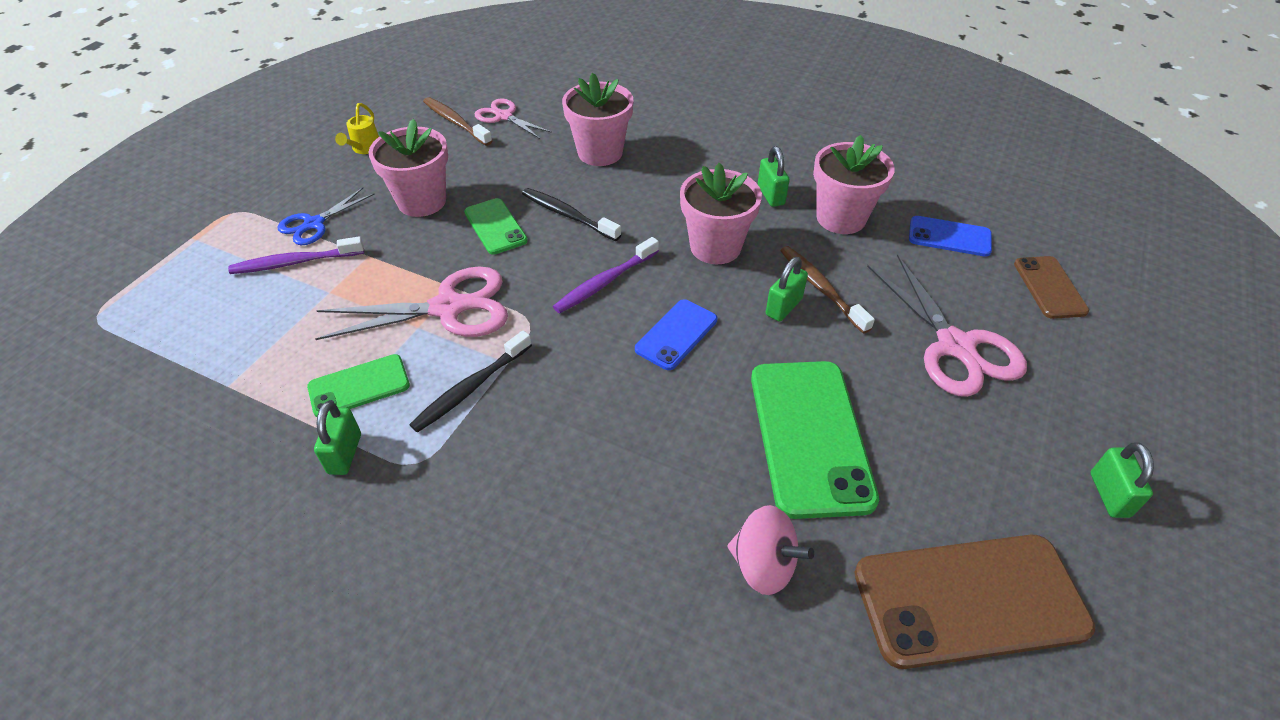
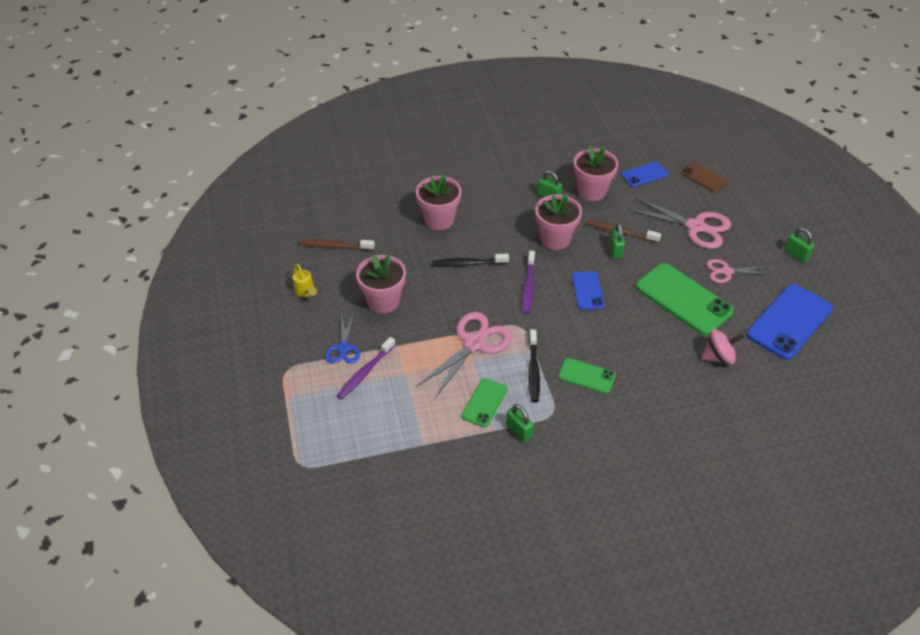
camera: 40 degrees left, 0 degrees up
green phone [464,198,528,255] -> green phone moved to [558,358,616,394]
pink scissors [475,99,552,139] -> pink scissors moved to [707,259,771,283]
brown phone [854,535,1095,669] -> blue phone [746,284,833,360]

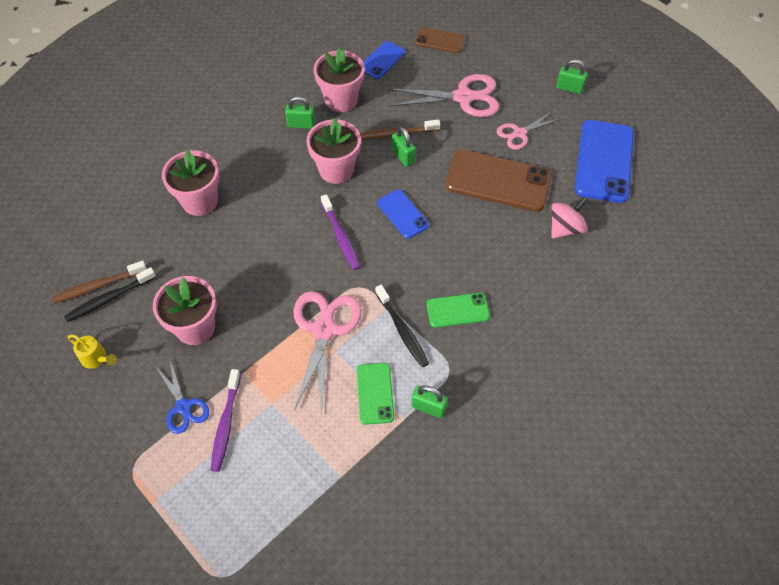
camera: 30 degrees left, 10 degrees up
black toothbrush [432,254,509,267] -> black toothbrush moved to [64,267,156,322]
green phone [636,263,734,336] -> brown phone [445,150,552,212]

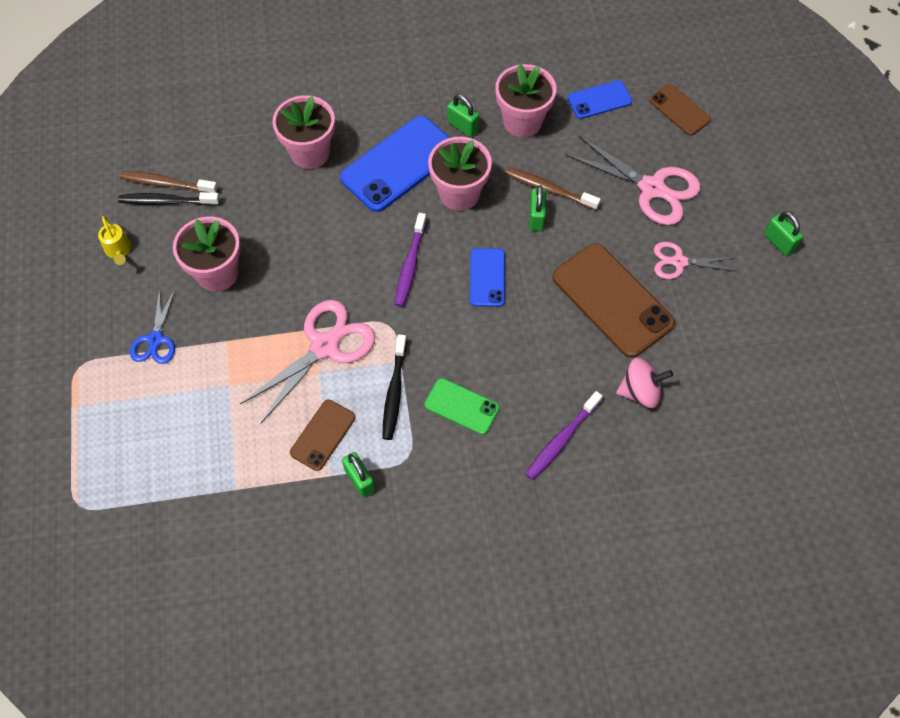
camera: 35 degrees right, 5 degrees up
purple toothbrush [211,369,241,472] -> purple toothbrush moved to [525,391,603,480]
green phone [357,363,394,425] -> brown phone [290,400,356,471]
blue phone [574,120,634,203] -> blue phone moved to [340,116,450,212]

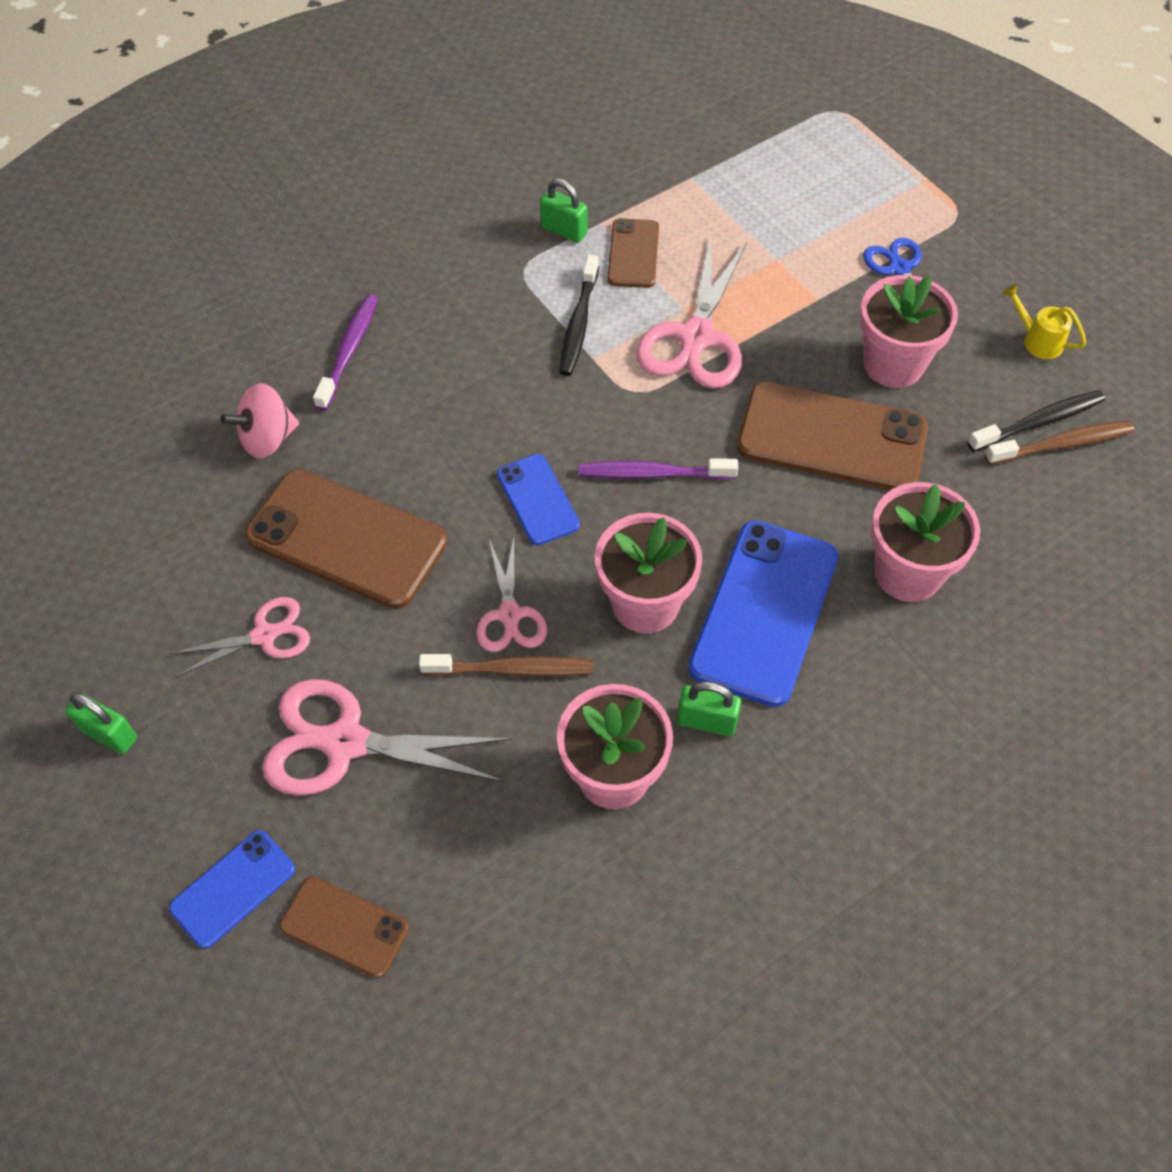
camera: 155 degrees right, 5 degrees down
black toothbrush [382,334,407,440] -> black toothbrush turned 150 degrees counterclockwise [559,255,599,376]
purple toothbrush [395,213,427,307] -> purple toothbrush turned 75 degrees counterclockwise [578,458,738,480]
green phone [424,378,499,435] -> none
green padlock [529,185,546,231] -> pink scissors [476,538,547,652]
blue phone [567,80,632,119] -> blue phone moved to [169,830,295,949]
none -> brown phone [737,382,928,490]

